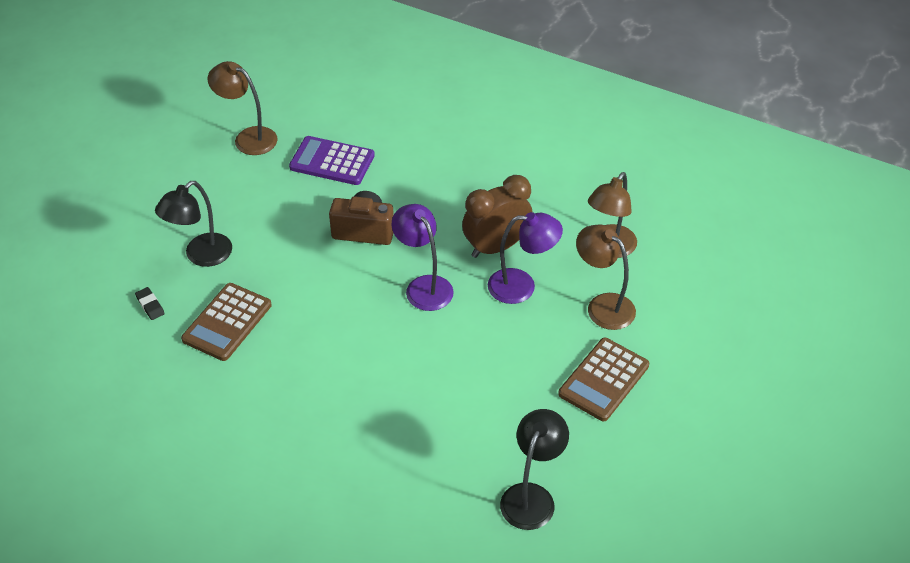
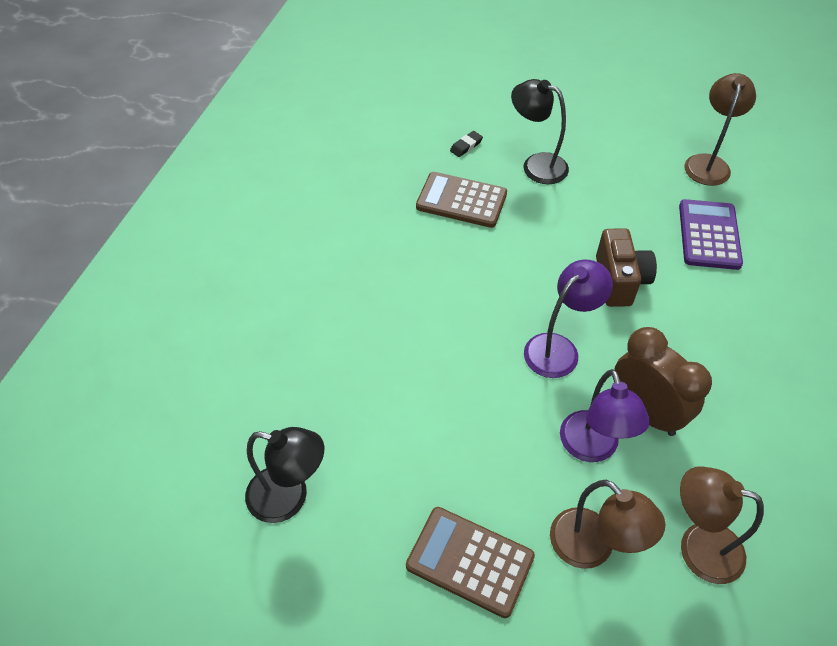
camera: 80 degrees right, 5 degrees up
brown lamp [576,224,636,330] -> brown lamp turned 105 degrees clockwise [550,480,665,569]

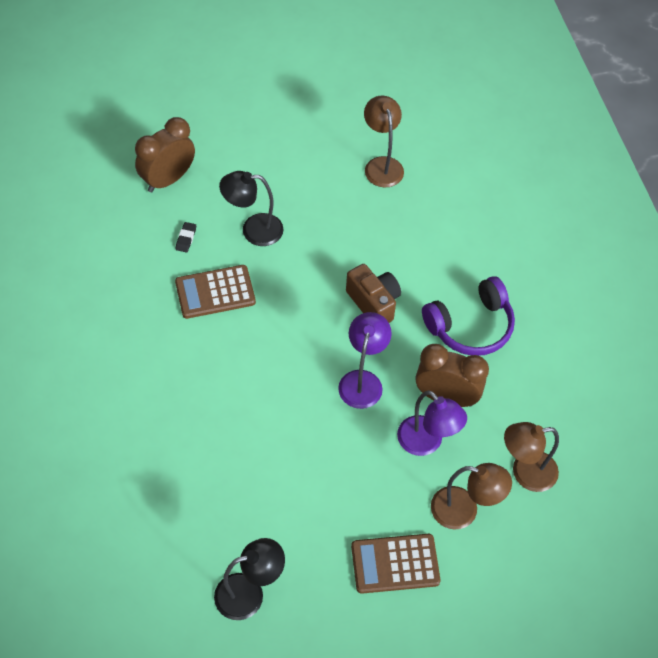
camera: 35 degrees left, 5 degrees up
purple calculator [679,199,743,270] -> none
none -> brown clock [135,117,195,192]
none -> purple headphones [422,276,515,356]

